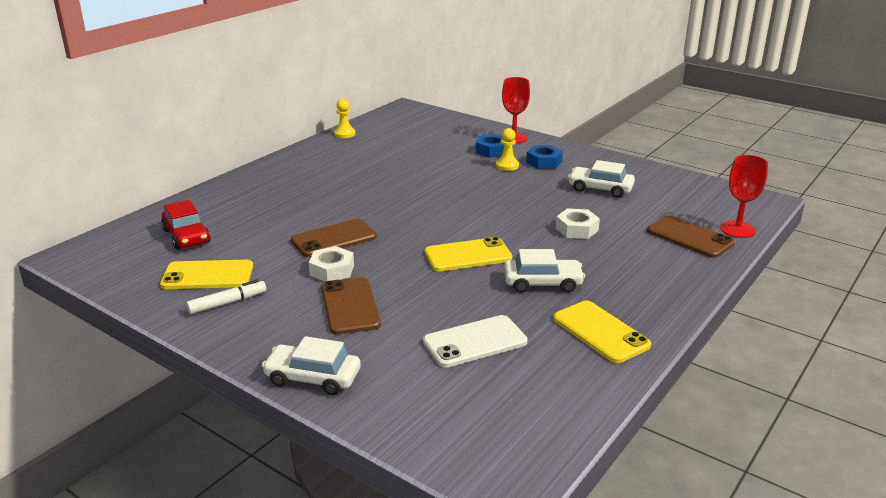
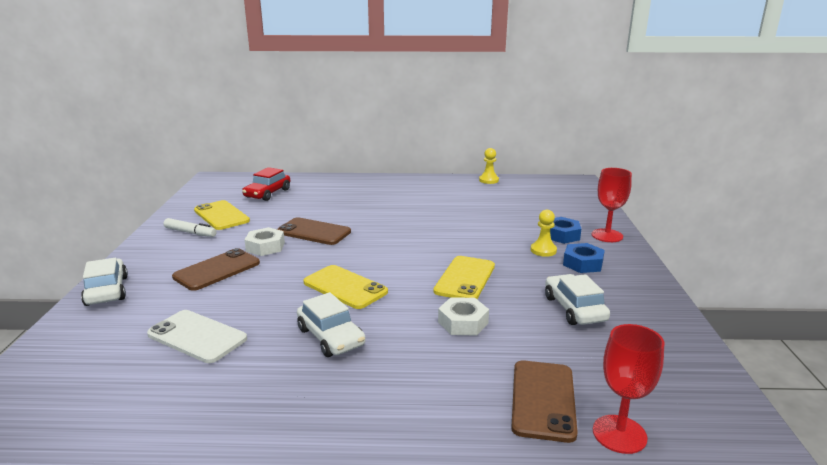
camera: 55 degrees right, 5 degrees down
yellow phone [553,301,651,363] -> yellow phone moved to [433,256,495,299]

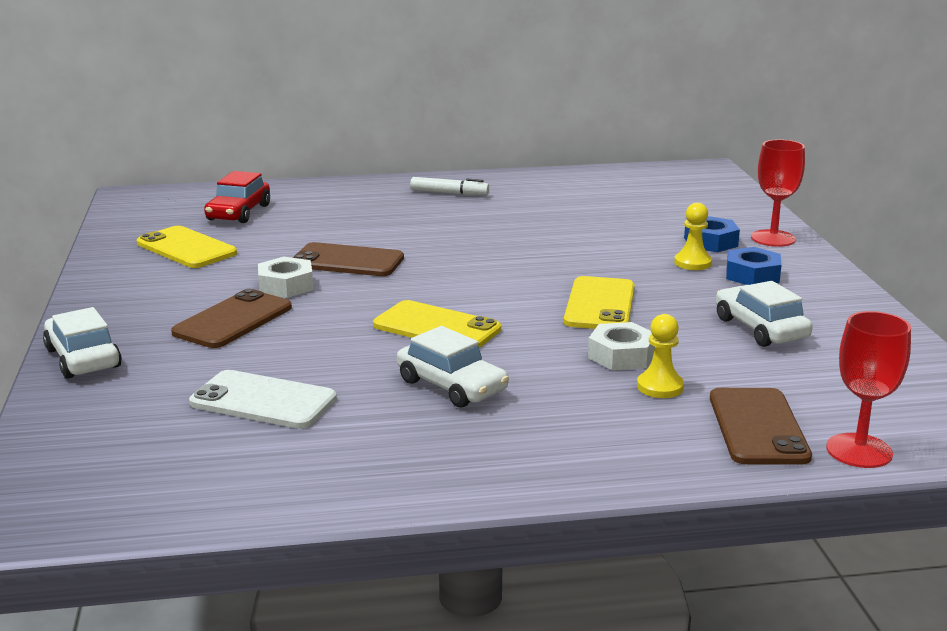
camera: 10 degrees left, 0 degrees up
white marker [163,218,217,237] -> white marker moved to [410,177,489,195]
yellow pawn [479,148,499,184] -> yellow pawn moved to [637,314,684,398]

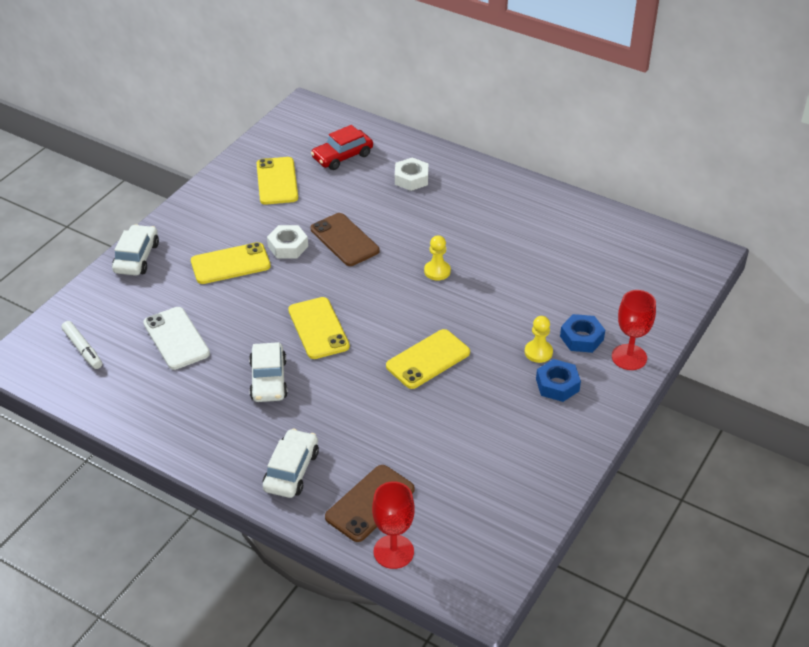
camera: 40 degrees right, 20 degrees up
brown phone [171,289,292,348] -> yellow phone [191,242,271,284]
white marker [410,177,489,195] -> white marker moved to [61,321,102,369]
white nut [588,322,655,370] -> white nut moved to [395,157,428,191]
yellow pawn [637,314,684,398] -> yellow pawn moved to [424,235,451,281]
white car [716,281,813,347] -> white car moved to [263,429,319,498]

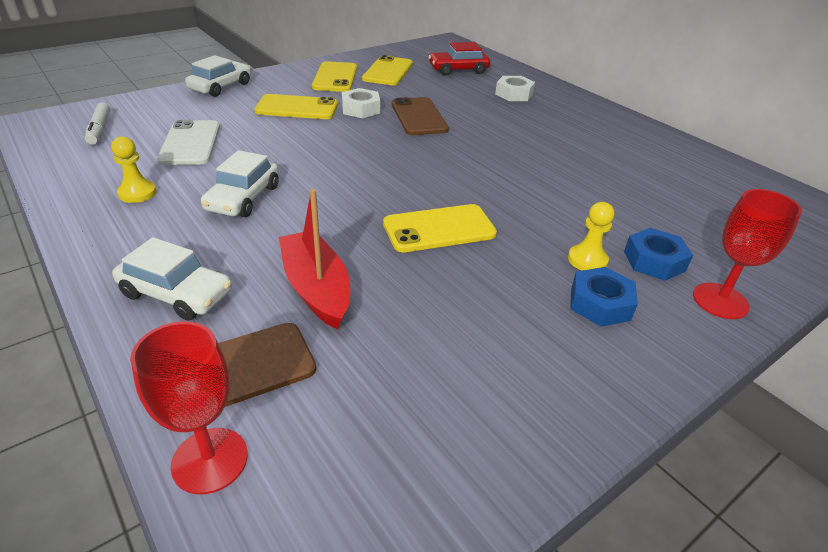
camera: 20 degrees right, 5 degrees down
white car [263,429,319,498] -> white car turned 75 degrees clockwise [112,237,232,321]
yellow phone [288,297,350,359] -> yellow phone moved to [312,61,357,92]
yellow pawn [424,235,451,281] -> yellow pawn moved to [111,136,156,203]
none -> red boat [279,189,350,329]

